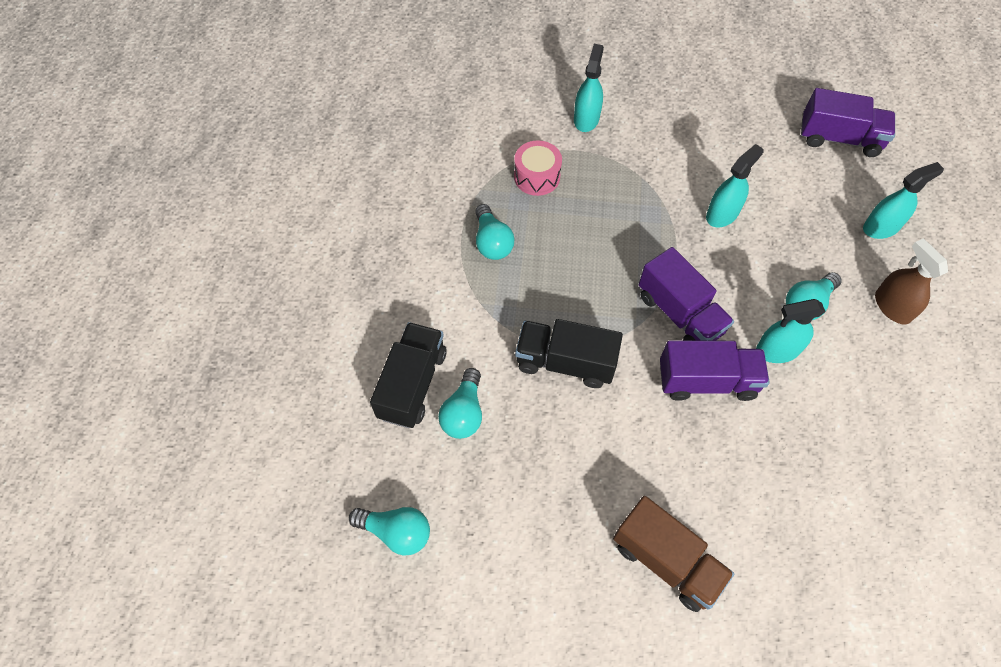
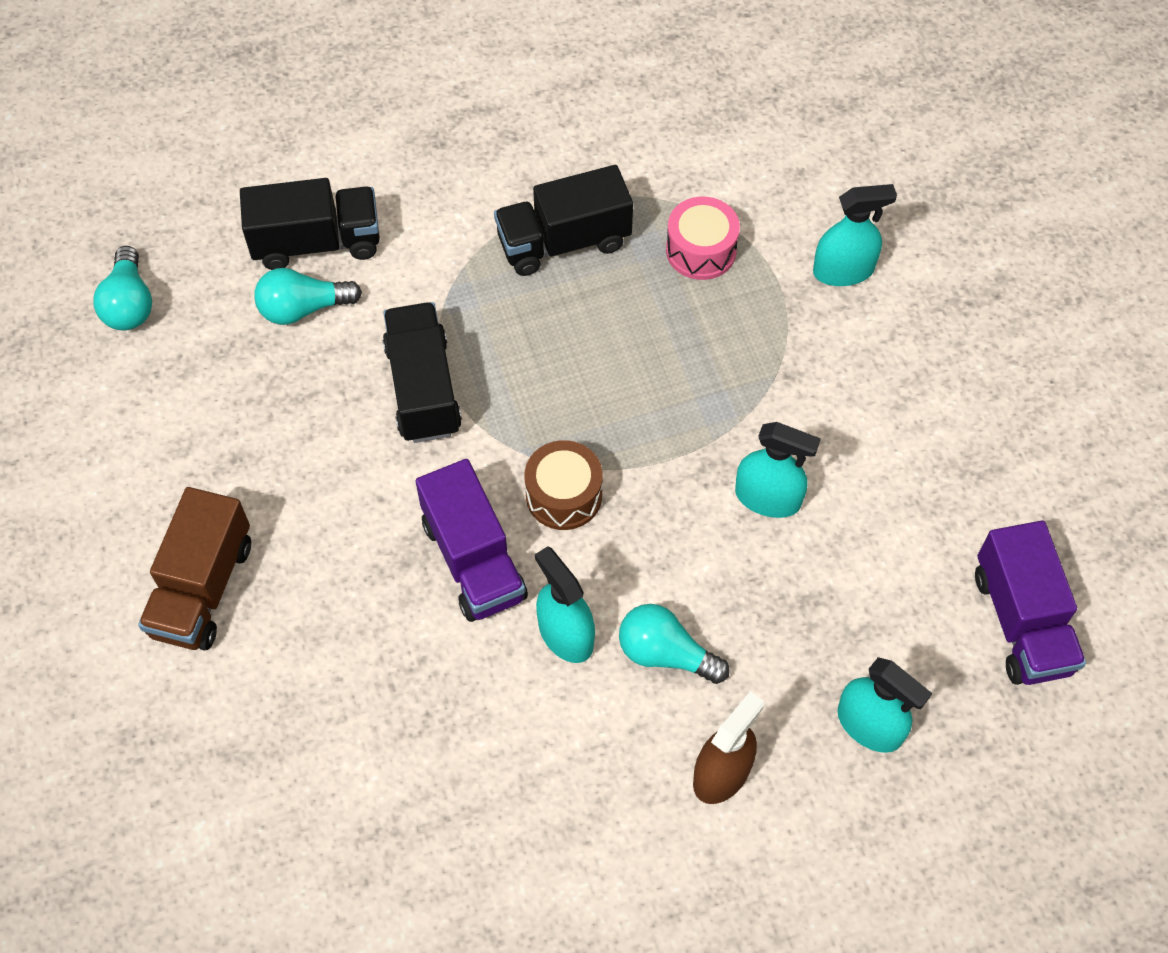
camera: 65 degrees right, 0 degrees up
turquoise light bulb [475,204,514,260] -> black truck [494,165,633,276]
purple truck [639,247,734,341] -> brown drum [525,440,603,530]

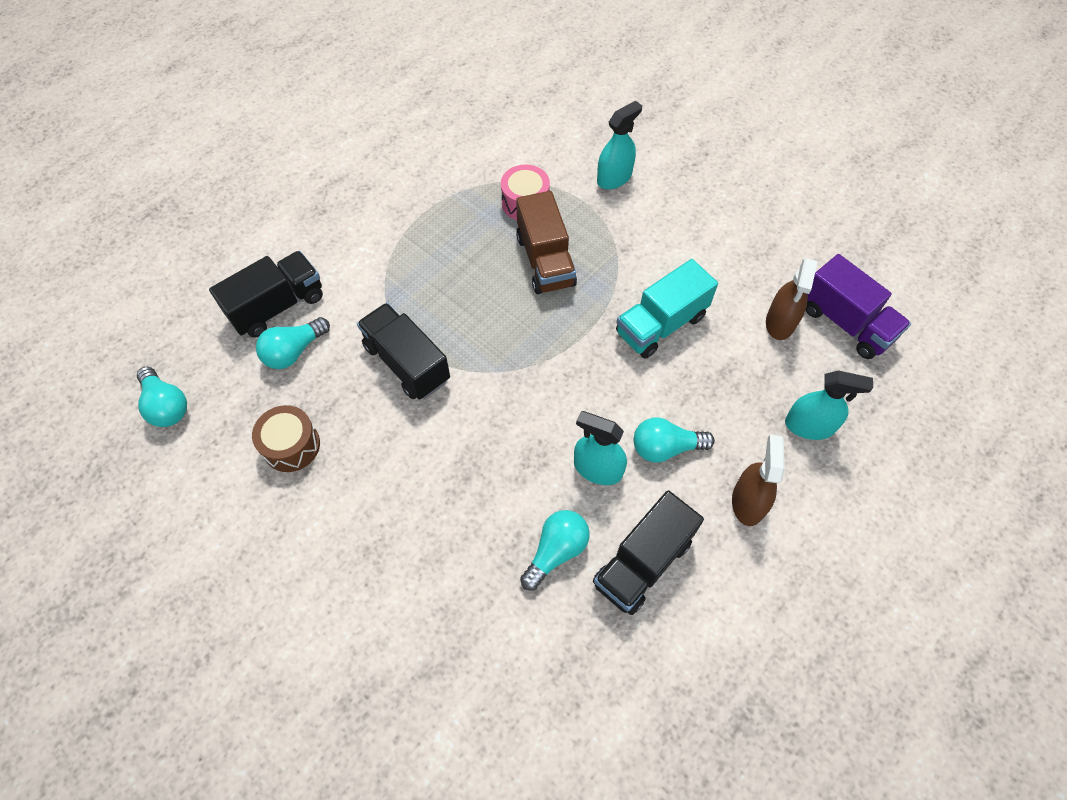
camera: 30 degrees left, 0 degrees up
brown truck [138,487,251,651] -> brown truck moved to [516,191,577,294]
purple truck [416,459,528,622] -> none
black truck [494,165,633,276] -> black truck moved to [593,490,704,615]
brown drum [525,440,603,530] -> brown drum moved to [252,405,320,472]
turquoise spray bottle [735,422,821,518] -> turquoise truck [616,259,718,359]
none -> turquoise light bulb [520,510,590,591]
none -> brown spray bottle [766,258,817,340]

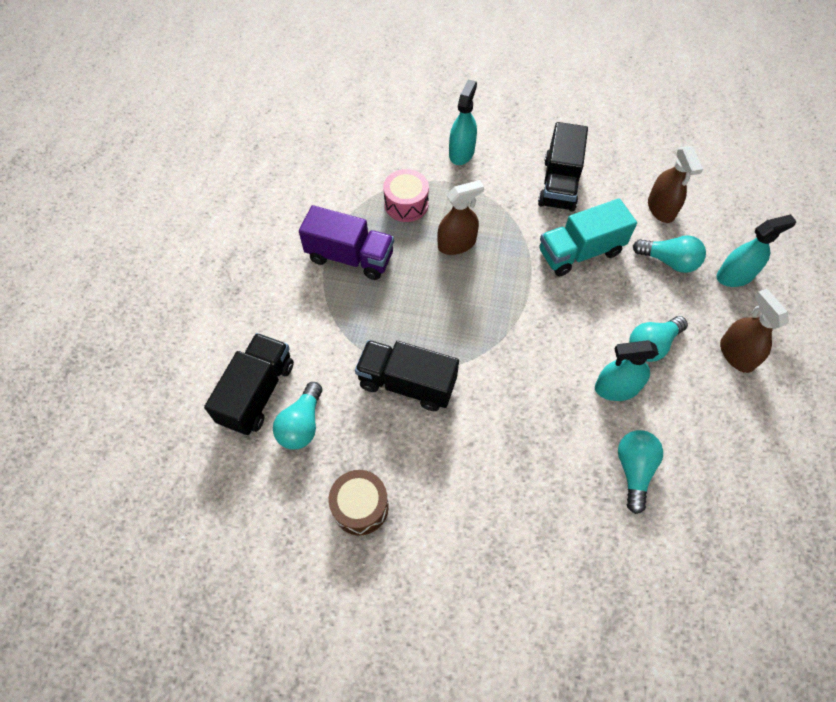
camera: 30 degrees left, 0 degrees up
turquoise light bulb [137,367,187,427] -> turquoise light bulb moved to [633,235,706,273]
brown truck [516,191,577,294] -> brown spray bottle [437,180,484,255]
black truck [593,490,704,615] -> black truck moved to [538,122,588,212]
turquoise truck [616,259,718,359] -> turquoise truck turned 45 degrees clockwise [539,198,637,276]
purple truck [806,254,911,359] -> purple truck moved to [299,205,394,280]

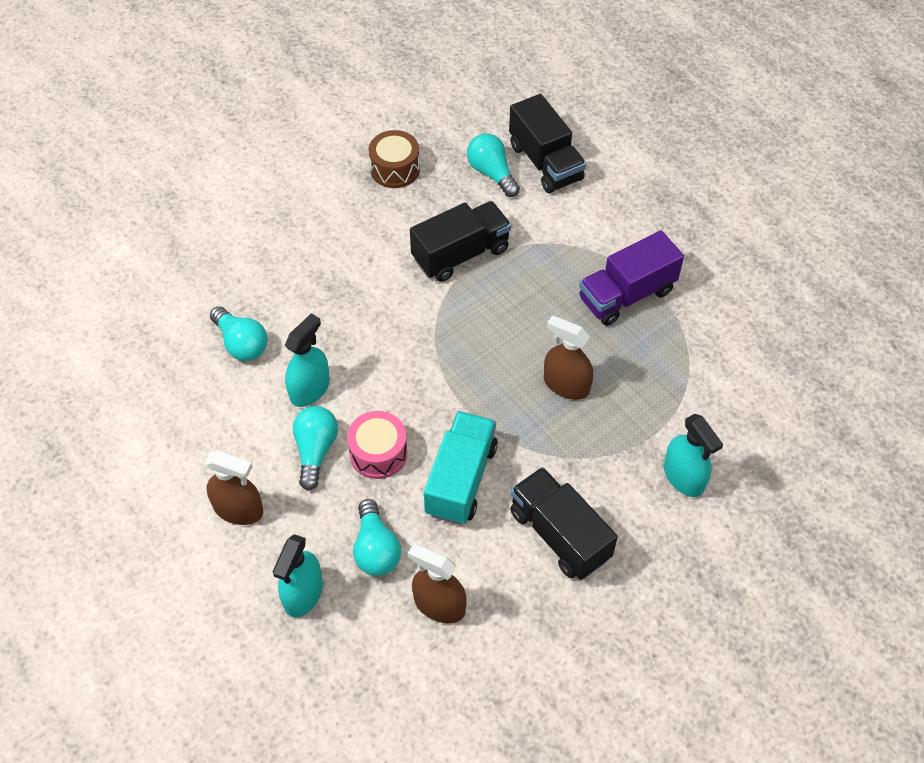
camera: 130 degrees right, 5 degrees down
pink drum [383,169,429,222] -> pink drum moved to [347,411,408,479]
brown spray bottle [437,180,484,255] -> brown spray bottle turned 105 degrees clockwise [544,315,593,400]
turquoise light bulb [633,235,706,273] -> turquoise light bulb turned 75 degrees counterclockwise [353,499,401,576]

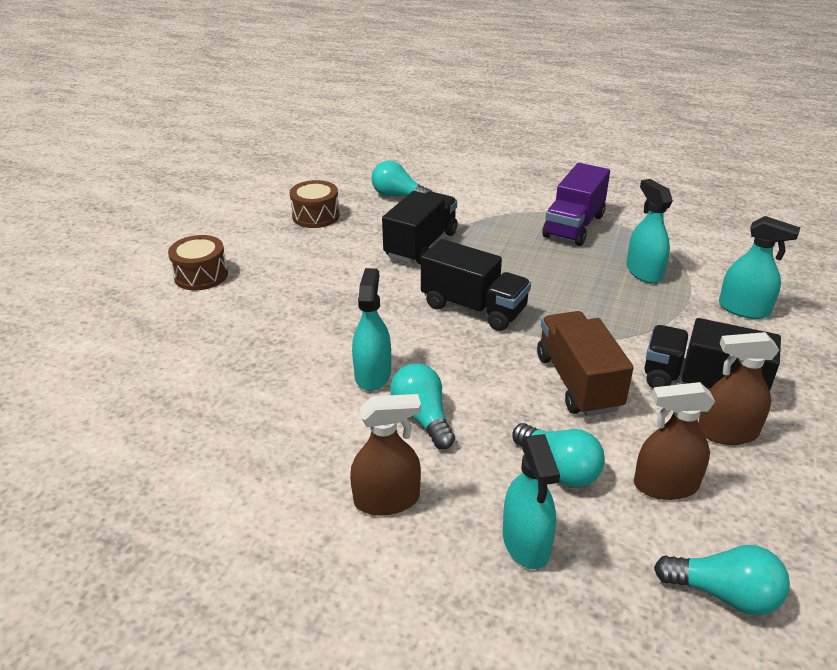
camera: 30 degrees left, 20 degrees down
turquoise light bulb [210,306,267,361] -> turquoise light bulb moved to [654,545,790,616]
pink drum [347,411,408,479] -> none
turquoise truck [424,411,498,525] -> brown truck [537,311,634,417]
black truck [509,94,586,193] -> black truck moved to [421,239,531,331]
brown spray bottle [544,315,593,400] -> brown spray bottle moved to [698,332,779,445]
none -> brown drum [168,235,228,290]
none -> turquoise spray bottle [626,179,673,283]

